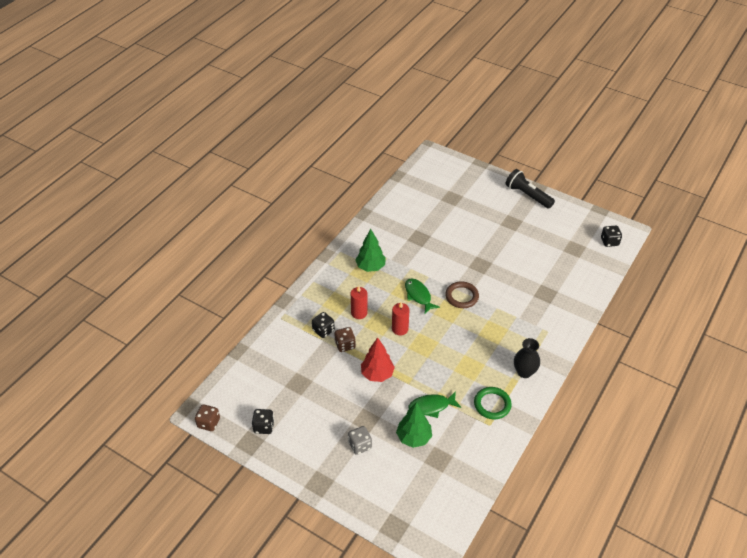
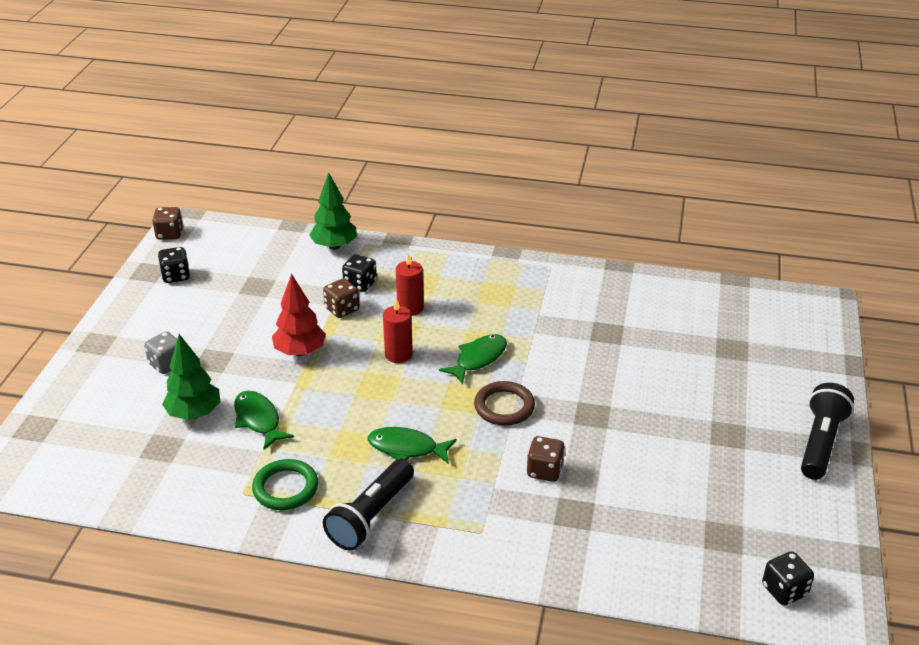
camera: 70 degrees right, 10 degrees down
green tree [355,229,386,272] -> green tree moved to [309,172,357,250]
black vase [514,338,540,378] -> black flashlight [323,459,414,551]
none -> green fish [368,427,457,464]
none -> brown dice [527,436,565,482]

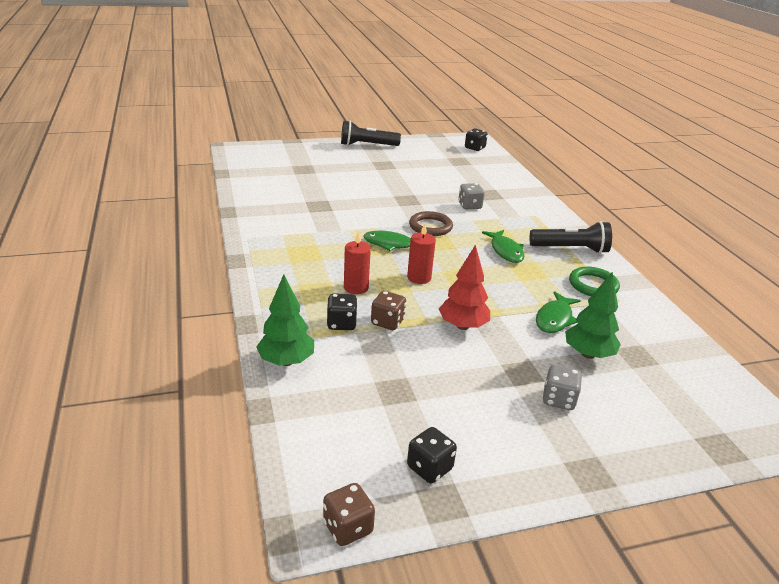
camera: 120 degrees left, 5 degrees down
brown dice [527,436,565,482] -> grey dice [458,183,485,210]

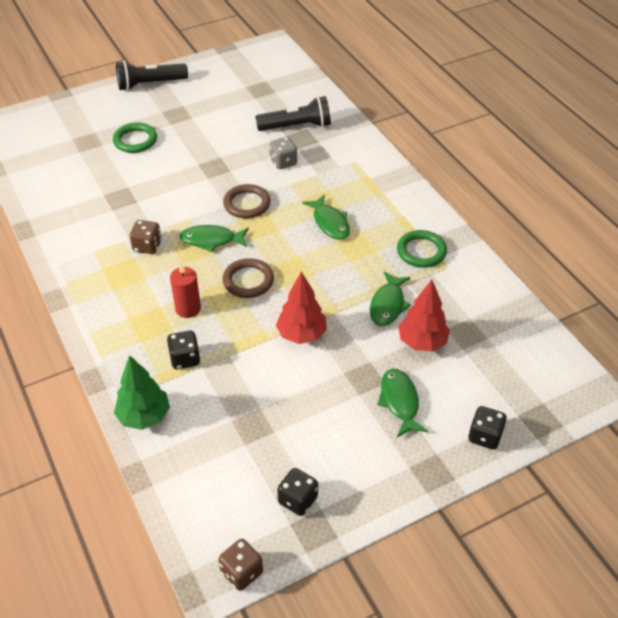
camera: 10 degrees left, 15 degrees up
brown dice [371,291,406,330] -> brown dice moved to [130,220,162,254]
red candle [407,224,436,284] -> brown ring [223,258,274,298]
black dice [465,129,488,151] -> black dice moved to [468,406,507,450]
black flashlight [530,221,612,254] -> black flashlight moved to [255,96,331,131]
grey dice [543,365,582,410] -> green fish [377,369,428,437]
green tree [565,272,621,359] -> red tree [398,280,450,352]
none -> green ring [113,123,157,153]

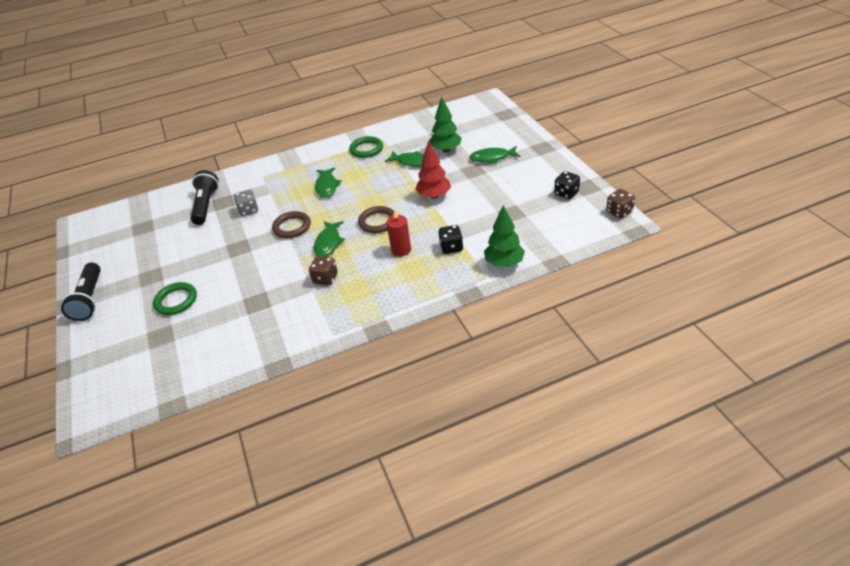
camera: 80 degrees left, 5 degrees down
green fish [302,195,350,240] -> green fish turned 105 degrees clockwise [315,167,342,198]
red tree [398,280,450,352] -> green tree [429,97,462,152]
black dice [468,406,507,450] -> none

